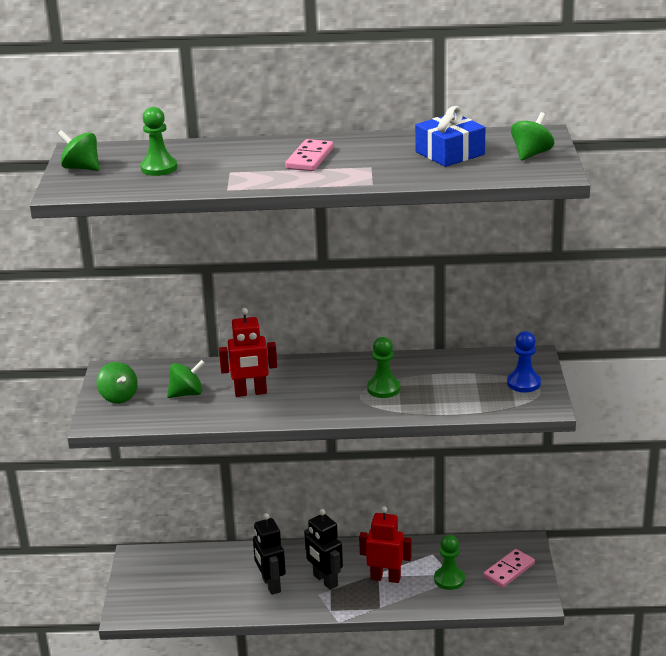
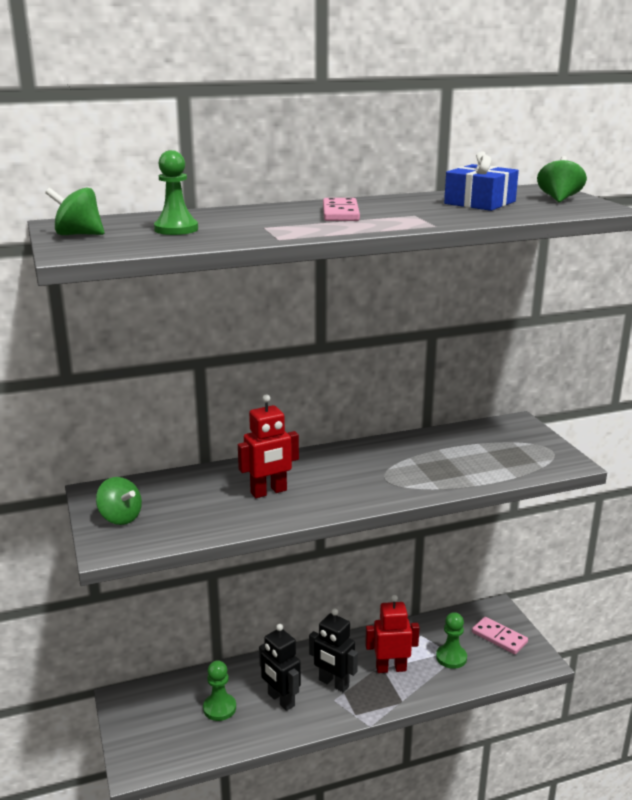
camera: 20 degrees left, 5 degrees down
green spinning top [167,360,205,398] -> none
green pawn [367,337,400,398] -> green pawn moved to [203,660,236,721]
pink domino [483,549,535,588] -> pink domino turned 75 degrees counterclockwise [472,617,528,654]
blue pawn [507,331,541,392] -> none

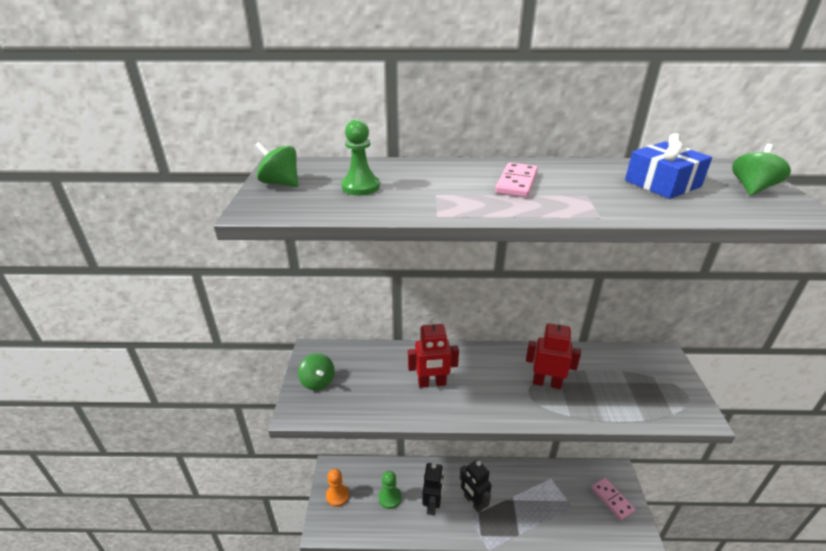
camera: 20 degrees right, 10 degrees up
black robot [259,624,301,711] -> black robot turned 150 degrees counterclockwise [422,463,443,515]
red robot [365,595,420,673] -> red robot moved to [526,318,581,389]
green pawn [436,612,467,669] -> none
none -> orange pawn [326,469,349,507]

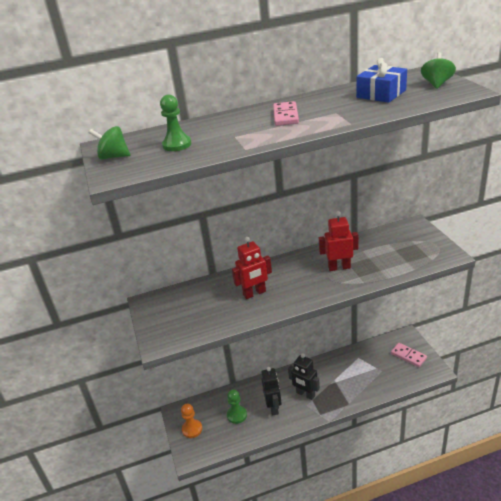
camera: 15 degrees left, 0 degrees up
green spinning top [298,353,334,390] -> none

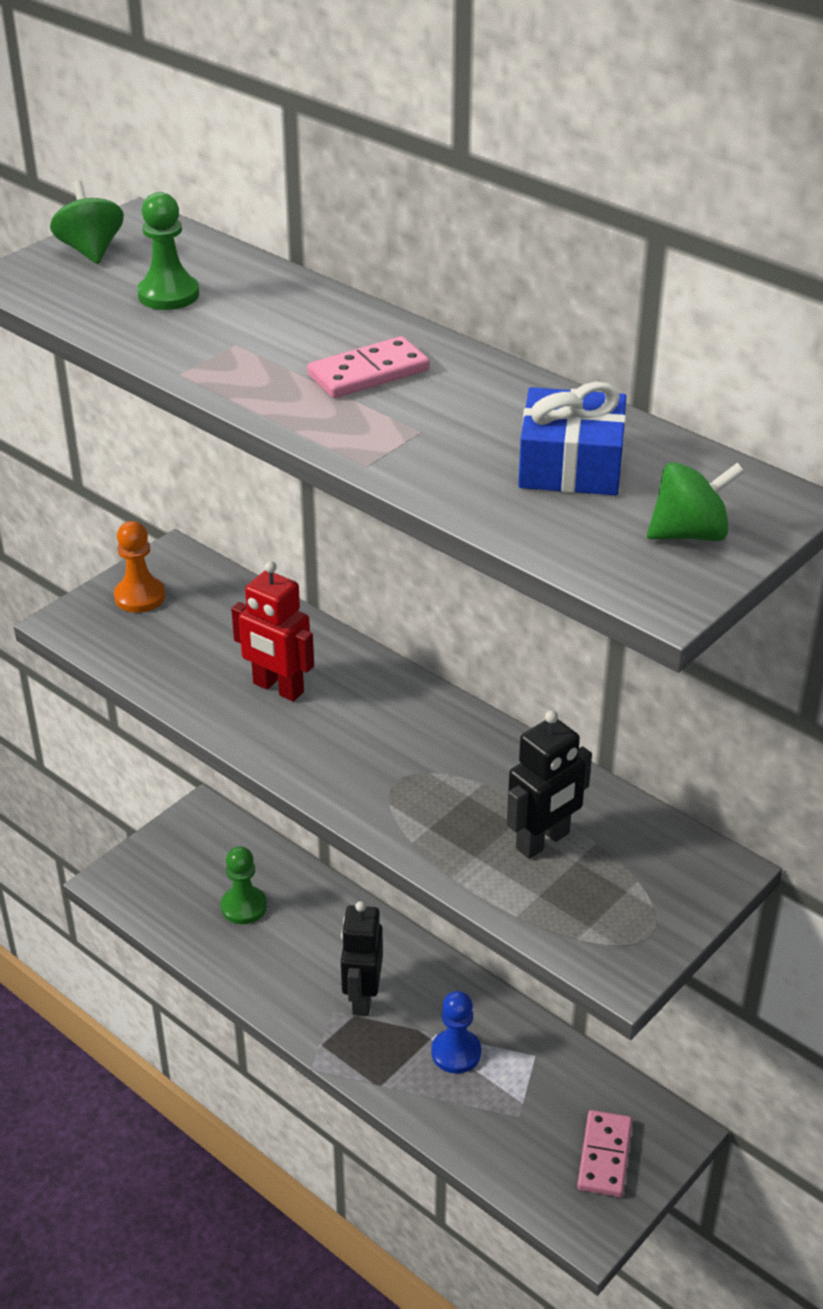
camera: 55 degrees right, 5 degrees up
orange pawn [181,404,202,438] -> orange pawn moved to [114,521,165,613]
black robot [262,367,282,416] -> black robot moved to [507,710,592,859]
red robot [319,211,358,271] -> none
none -> blue pawn [432,991,481,1074]

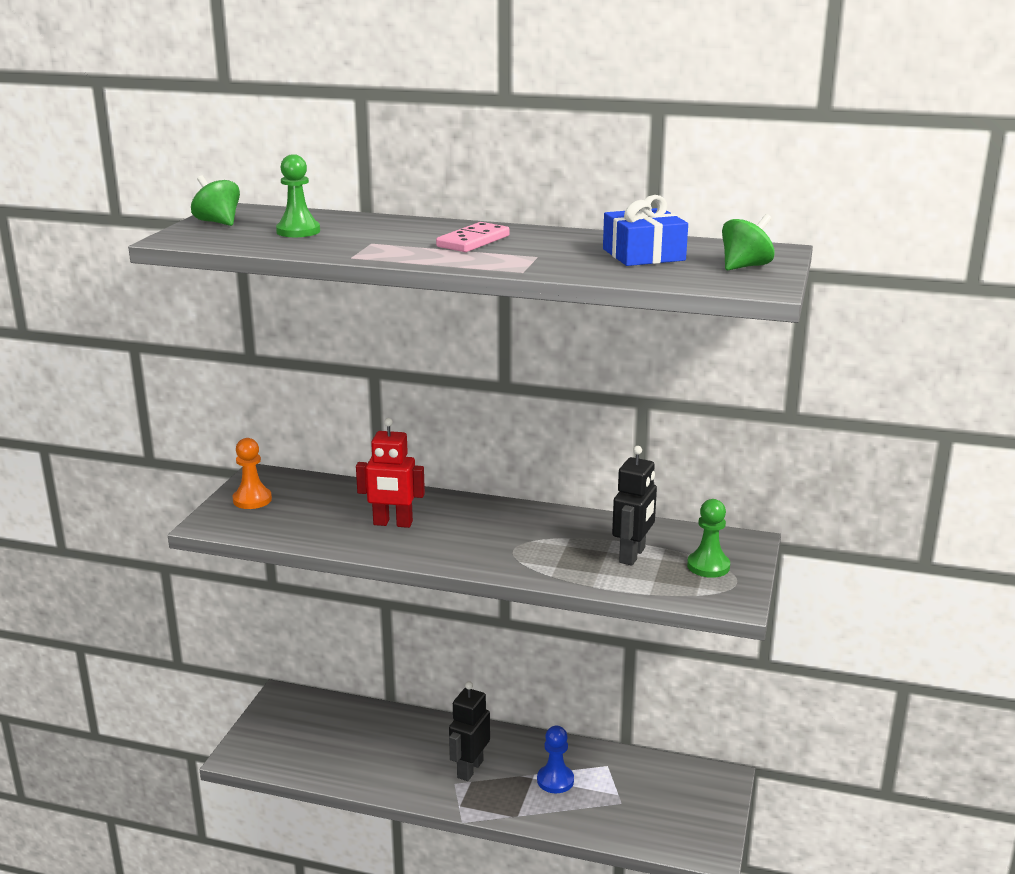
camera: 25 degrees left, 15 degrees down
green pawn [221,846,267,924] -> green pawn moved to [687,499,730,578]
black robot [341,901,383,1016] -> black robot turned 45 degrees clockwise [449,681,490,781]
pink domino [577,1110,632,1197] -> none

